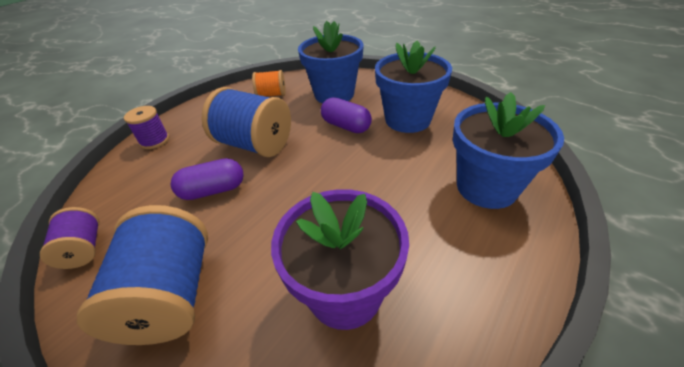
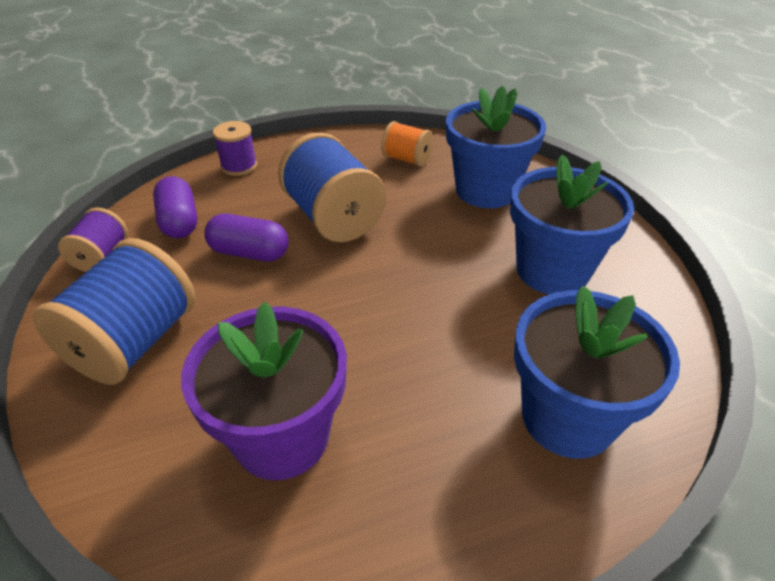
camera: 30 degrees right, 0 degrees up
purple capsule [321,97,372,133] -> purple capsule moved to [153,176,197,238]

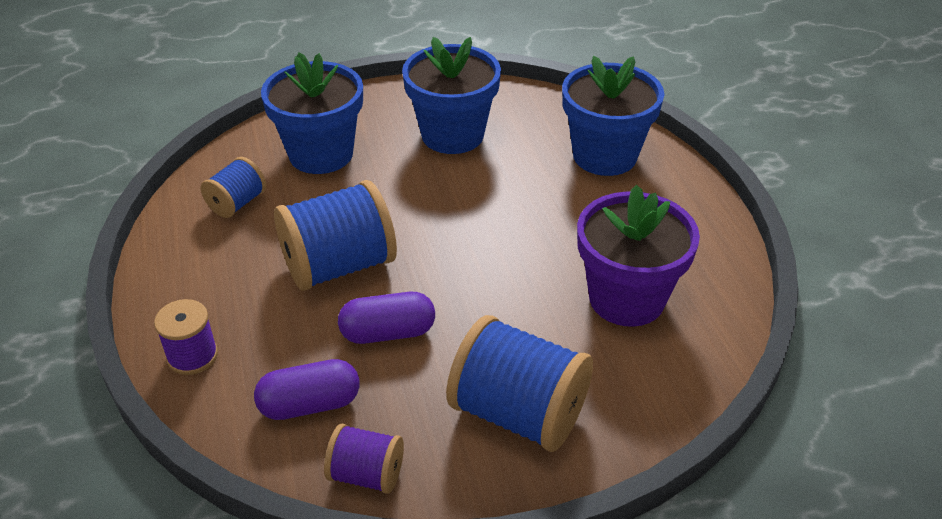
camera: 85 degrees left, 0 degrees up
purple capsule [204,214,289,262] -> purple capsule turned 60 degrees clockwise [338,292,435,344]
orange spool [381,121,433,167] -> blue spool [201,157,266,218]

